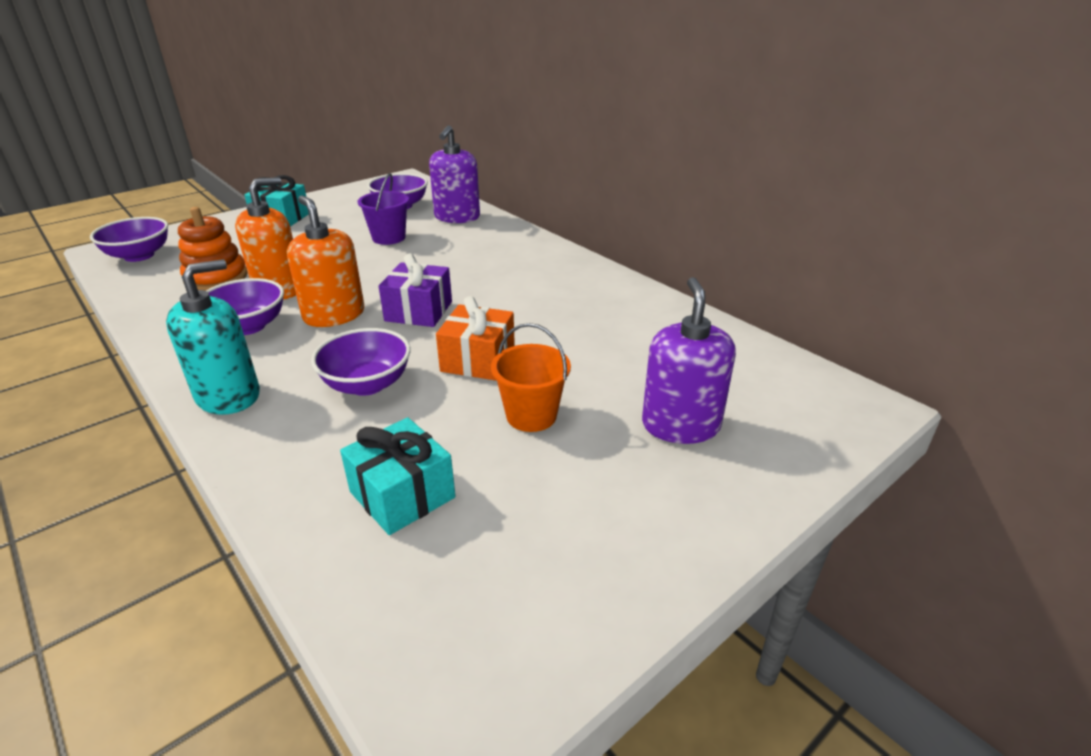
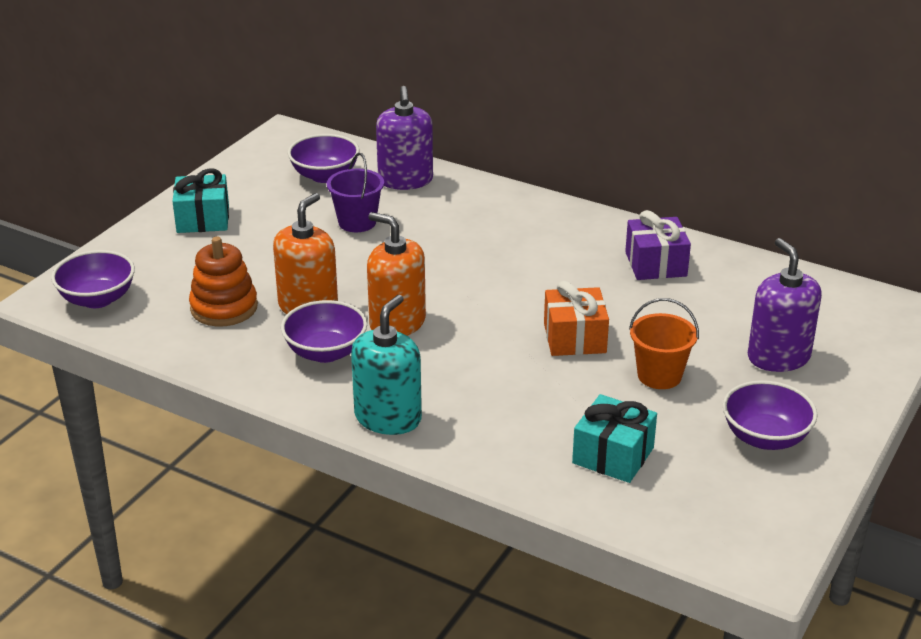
camera: 20 degrees left, 0 degrees up
purple bowl [311,328,411,396] -> purple bowl moved to [723,380,818,450]
purple gift [379,253,452,327] -> purple gift moved to [625,210,691,280]

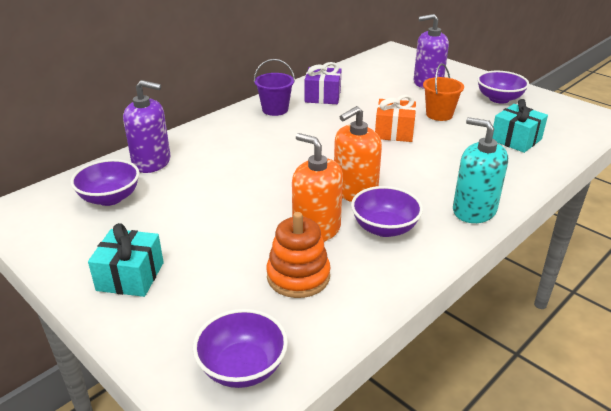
camera: 75 degrees left, 0 degrees up
purple bucket [327,153,384,232] -> purple bucket moved to [254,59,295,116]

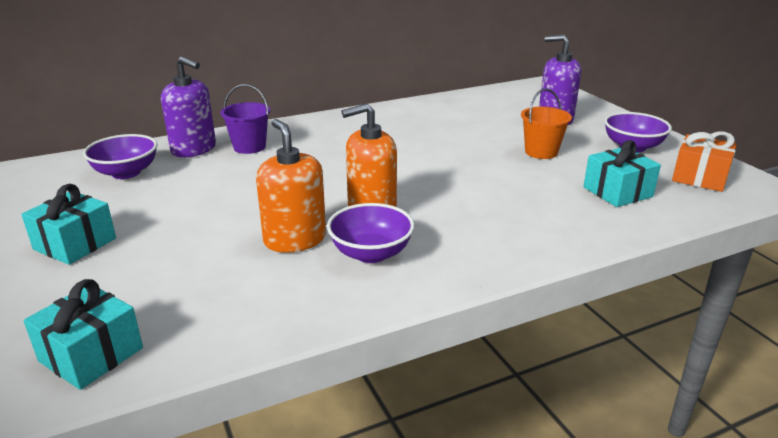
camera: 20 degrees right, 5 degrees down
purple bowl [193,309,288,388] -> turquoise gift [24,279,143,390]
purple bucket [254,59,295,116] -> purple bucket moved to [220,84,270,154]
orange stacking toy [266,212,330,298] -> none
purple gift [305,62,342,104] -> none
orange gift [375,95,416,142] -> orange gift moved to [672,132,737,192]
turquoise soap dispenser [453,117,508,223] -> none

